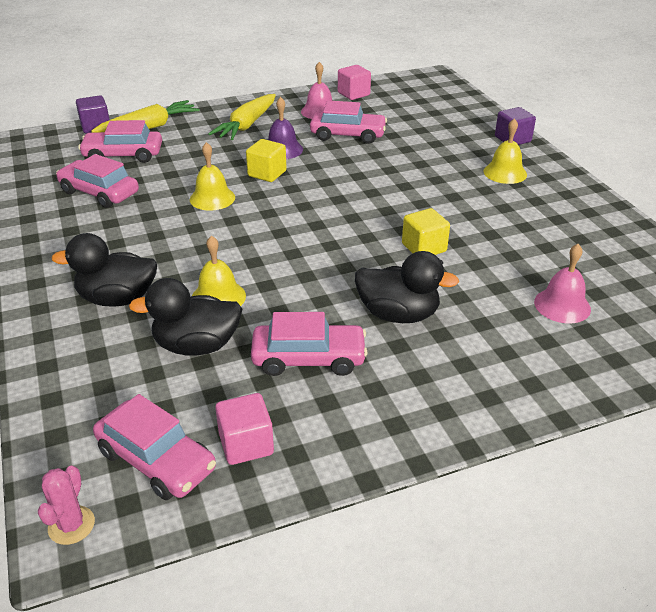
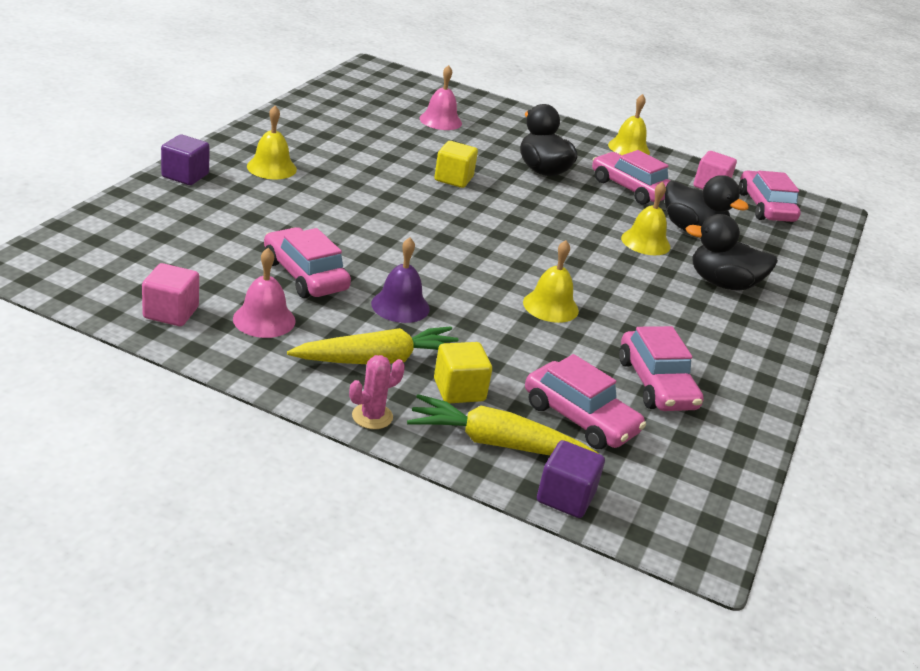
camera: 140 degrees left, 5 degrees down
pink cactus [38,466,95,545] -> pink cactus moved to [349,355,405,429]
black duck [51,233,157,307] -> black duck turned 150 degrees clockwise [685,214,778,291]
yellow cube [246,139,287,182] -> yellow cube moved to [434,342,492,403]
none -> yellow bell [608,94,650,155]

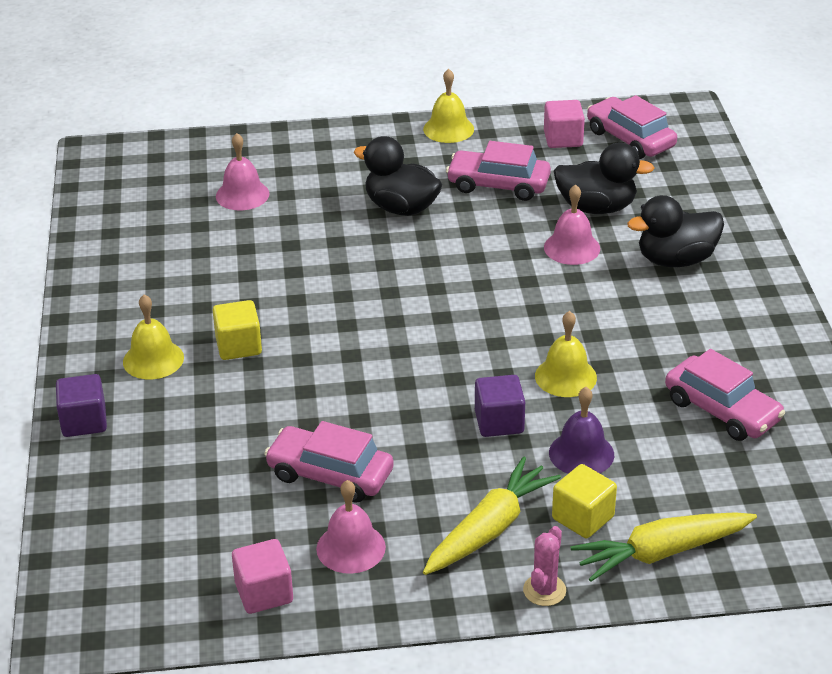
camera: 25 degrees left, 5 degrees up
purple bell [371,237,430,323] -> purple bell moved to [549,387,614,474]
yellow cube [434,141,478,188] -> yellow cube moved to [212,300,262,360]
pink car [525,354,646,449] -> none
purple cube [537,440,605,518] -> purple cube moved to [475,375,525,437]
yellow bell [621,182,670,255] -> pink bell [544,184,600,265]

